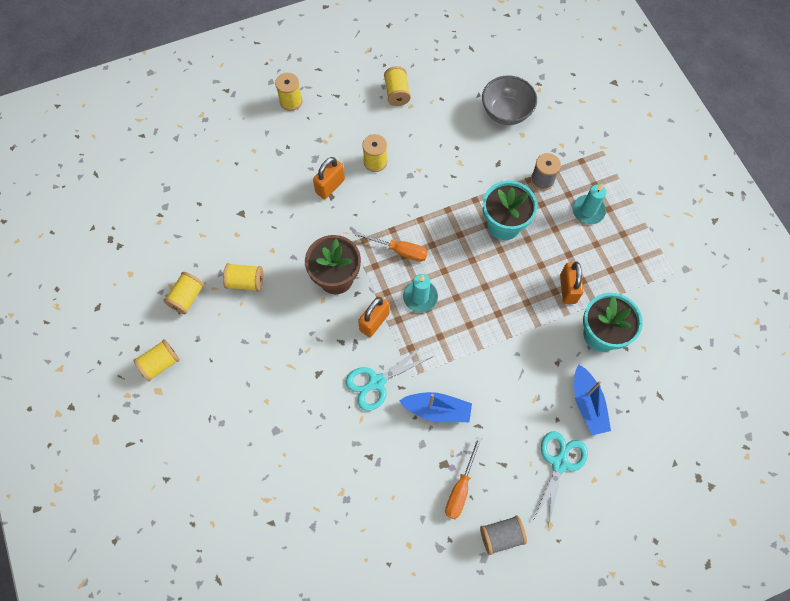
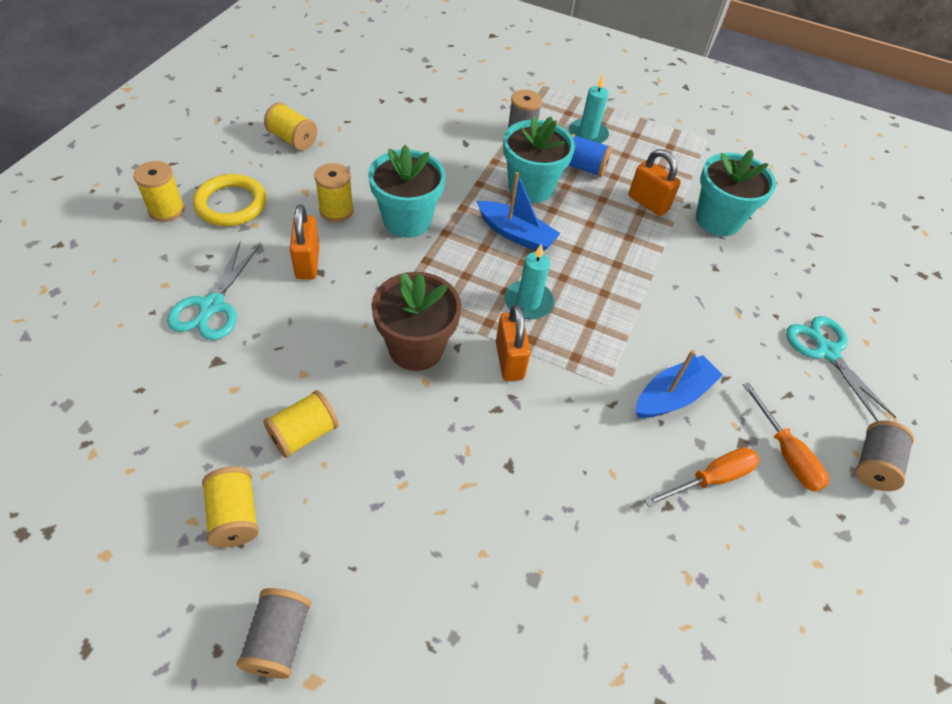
camera: 50 degrees left, 15 degrees down
yellow spool [133,339,180,381] -> grey spool [236,588,311,679]
turquoise scissors [346,344,432,411] -> turquoise scissors moved to [167,241,260,340]
orange screwdriver [354,232,428,262] -> orange screwdriver moved to [644,447,759,507]
grey bowl [482,75,537,125] -> none
blue boat [574,365,611,435] -> blue boat moved to [476,172,561,251]
none -> yellow ring [193,174,266,226]
none -> turquoise flower pot [368,145,445,238]
none -> blue spool [569,134,612,177]

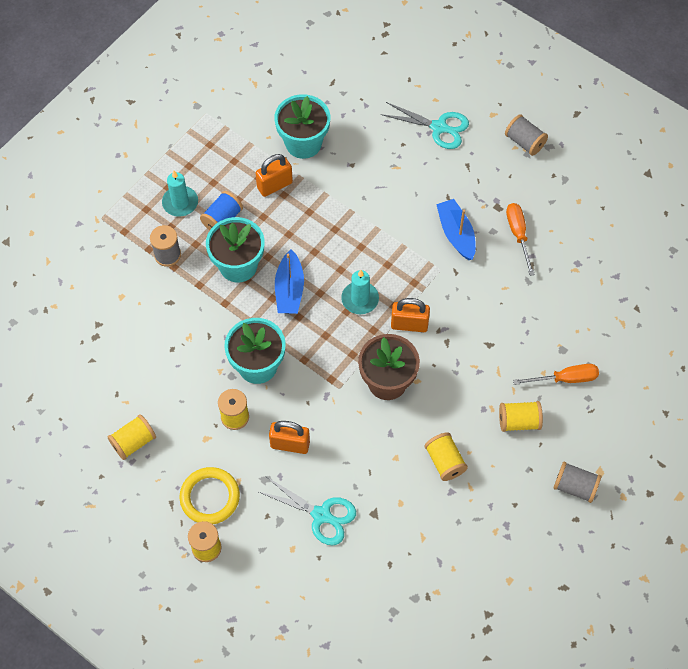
camera: 70 degrees left, 10 degrees up
yellow spool [202,467,259,548] -> yellow spool moved to [499,401,543,432]
blue boat [476,172,561,251] -> blue boat turned 135 degrees clockwise [275,249,304,314]
orange screwdriver [743,382,829,492] -> orange screwdriver moved to [513,364,599,385]
turquoise scissors [786,316,897,421] -> turquoise scissors turned 150 degrees counterclockwise [381,102,469,149]

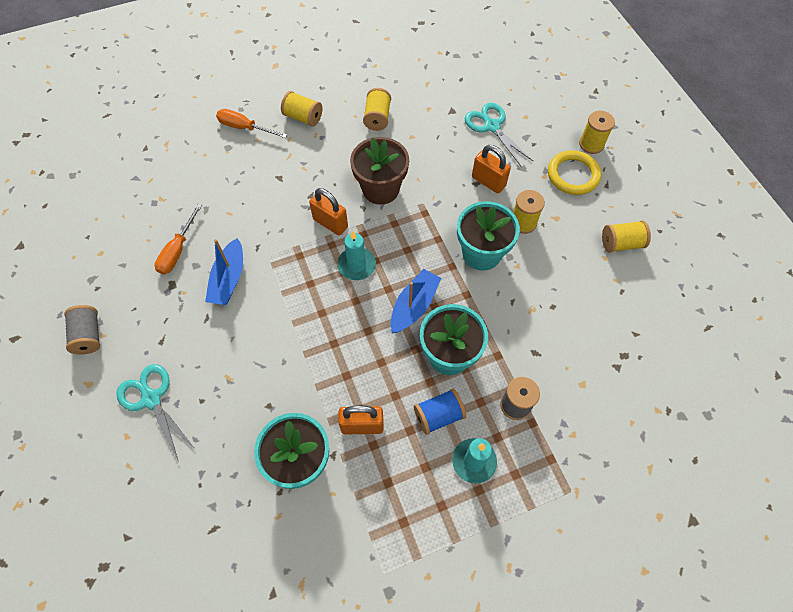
camera: 150 degrees left, 0 degrees up
grey spool [554,462,601,503] -> none

